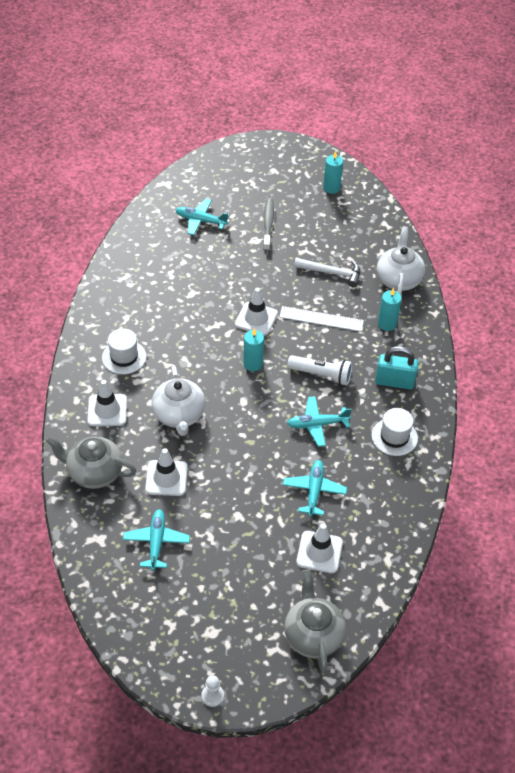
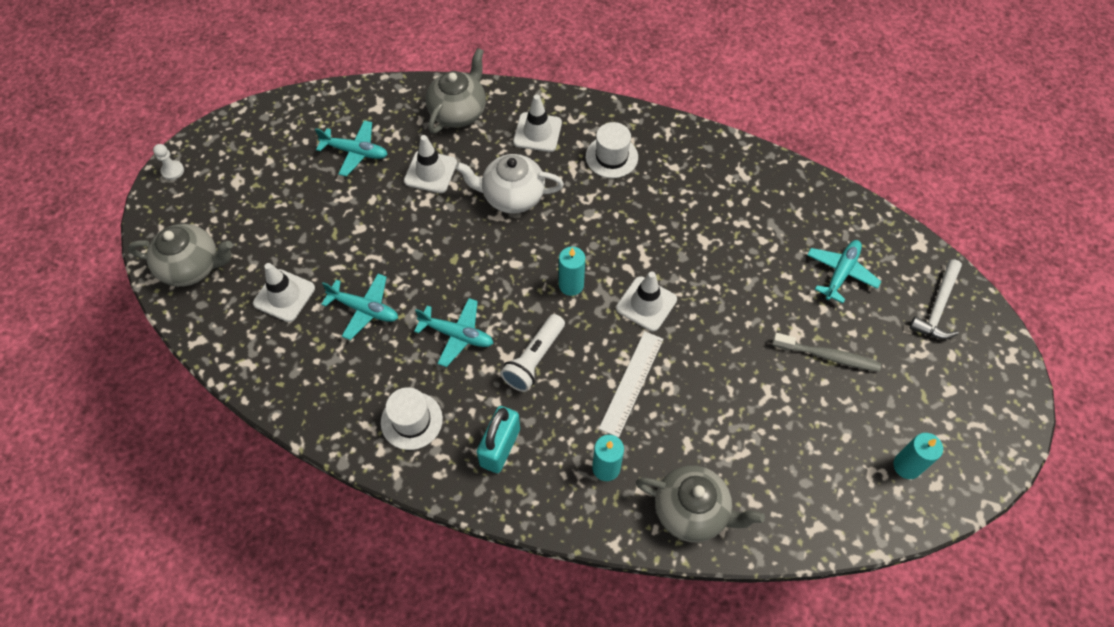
camera: 105 degrees right, 10 degrees up
turquoise plane [287,396,352,447] -> turquoise plane turned 105 degrees clockwise [414,298,493,367]
white hammer [294,258,360,287] -> white hammer moved to [909,259,962,339]
white teapot [377,226,425,295] -> grey teapot [636,465,765,542]

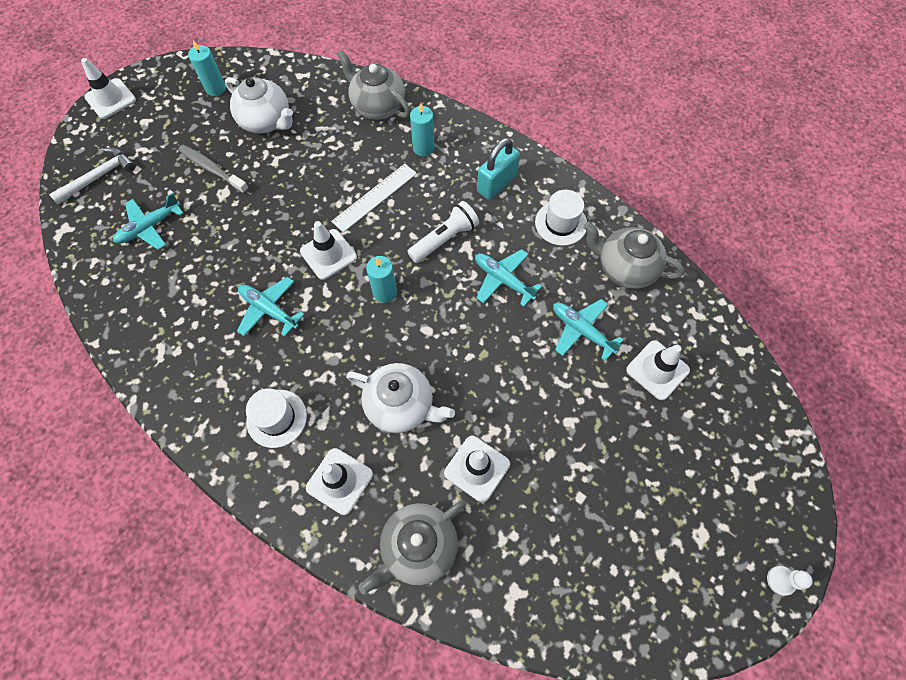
camera: 160 degrees left, 5 degrees up
grey teapot [128,224,233,287] -> grey teapot moved to [584,222,685,289]
turquoise plane [315,120,388,177] -> turquoise plane moved to [237,277,305,337]
none -> white traffic cone [81,58,136,119]
none -> white teapot [225,77,293,133]

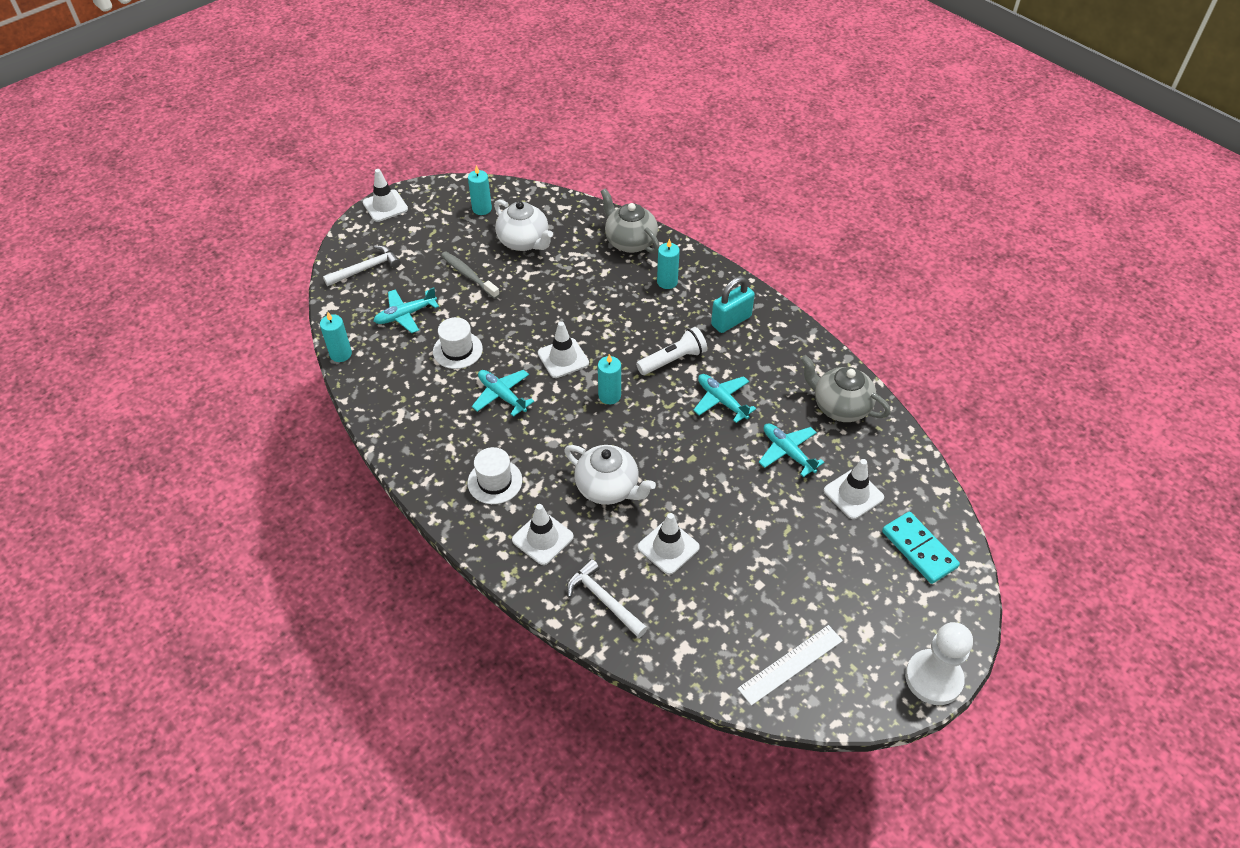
camera: 10 degrees right, 15 degrees down
white ruler [331,164,417,232] -> white ruler moved to [737,625,843,706]
grey teapot [359,500,466,594] -> white hammer [567,559,648,638]
white hat [535,190,587,246] -> white hat moved to [433,317,483,369]
white pawn [767,566,813,596] -> white pawn [905,622,973,705], size x2.20
none -> turquoise candle [320,312,352,362]
none -> turquoise domino [882,512,960,584]

